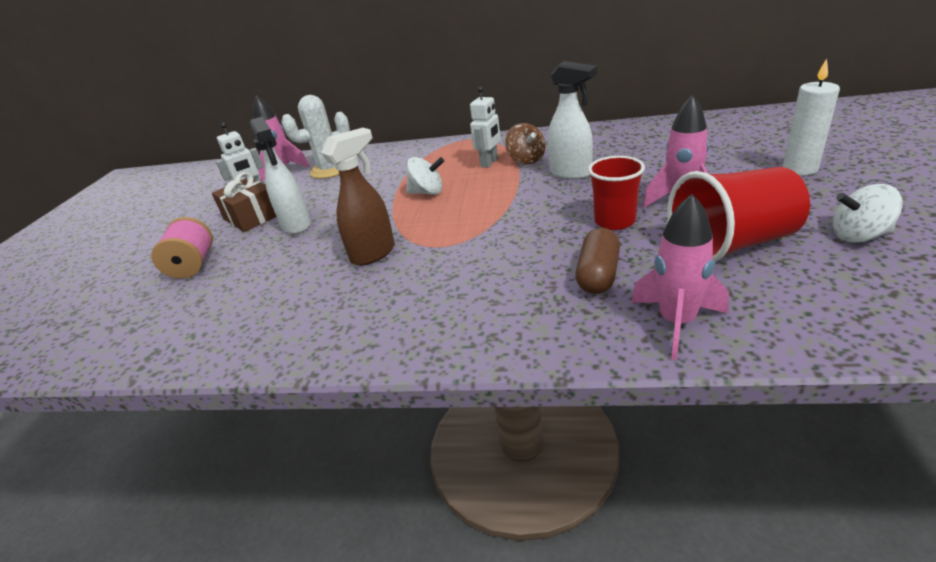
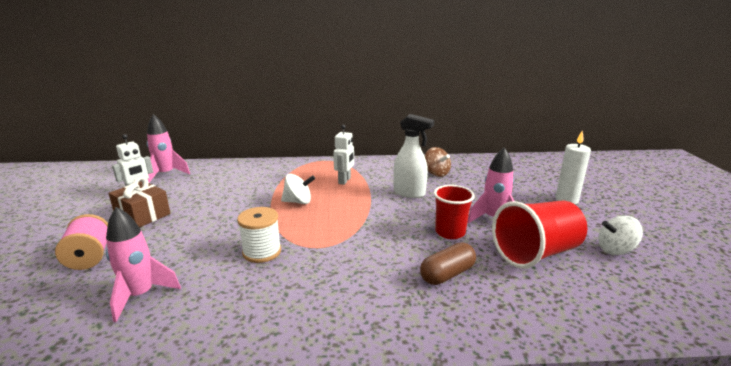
camera: 15 degrees left, 10 degrees down
white spray bottle [250,117,311,234] -> none
white cactus [281,95,350,179] -> none
brown spray bottle [321,128,395,266] -> white spool [237,207,281,263]
brown spinning top [505,123,546,164] -> brown spinning top moved to [425,147,451,177]
brown capsule [576,228,620,294] -> brown capsule turned 45 degrees clockwise [420,242,476,285]
pink rocket [631,194,729,360] -> pink rocket moved to [106,207,181,322]

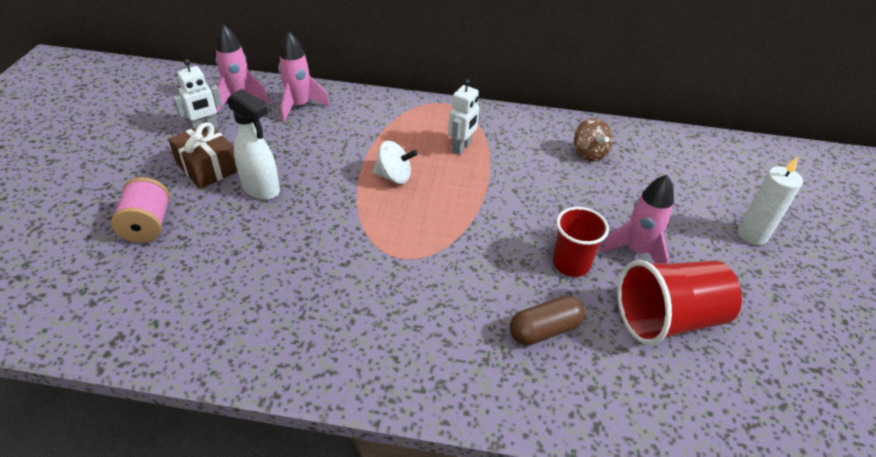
camera: 10 degrees right, 20 degrees up
pink rocket [106,207,181,322] -> pink rocket moved to [278,32,330,122]
white spool [237,207,281,263] -> none
white spray bottle [393,114,434,198] -> white spray bottle moved to [227,89,280,200]
white spinning top [598,216,643,255] -> none

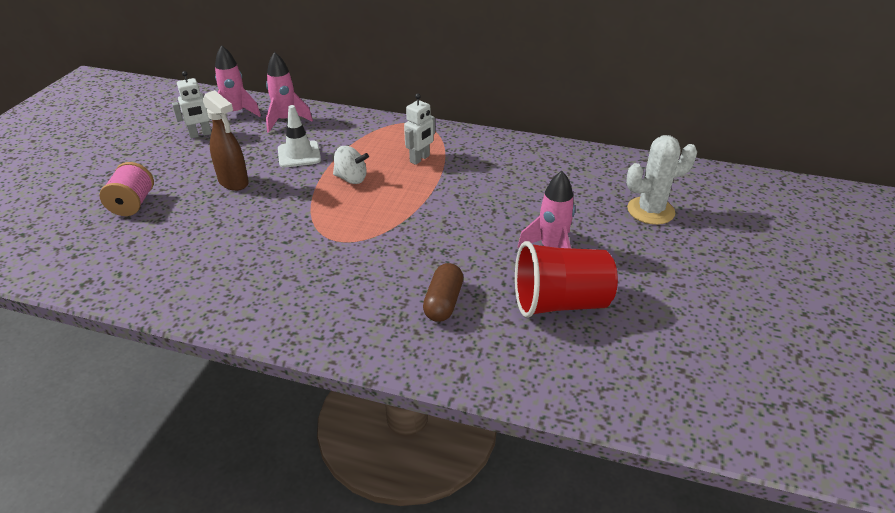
camera: 10 degrees right, 5 degrees down
brown gift [168,122,238,189] -> none
white spray bottle [227,89,280,200] -> brown spray bottle [203,90,249,191]
brown capsule [510,296,585,345] -> brown capsule turned 60 degrees counterclockwise [423,263,463,322]
red cup [553,207,609,277] -> none
brown spinning top [574,118,613,162] -> none
white candle [737,156,803,245] -> none
none -> white traffic cone [278,105,321,168]
none -> white cactus [626,135,697,225]

